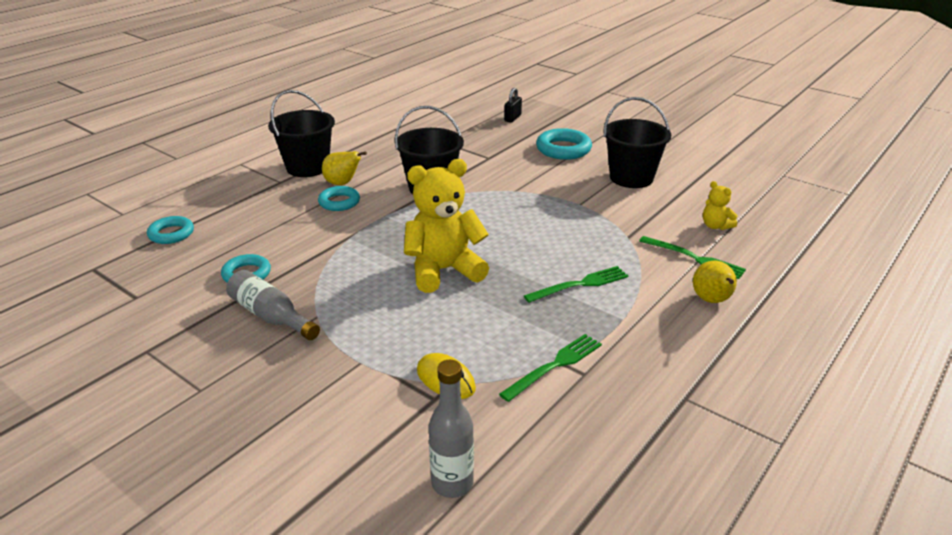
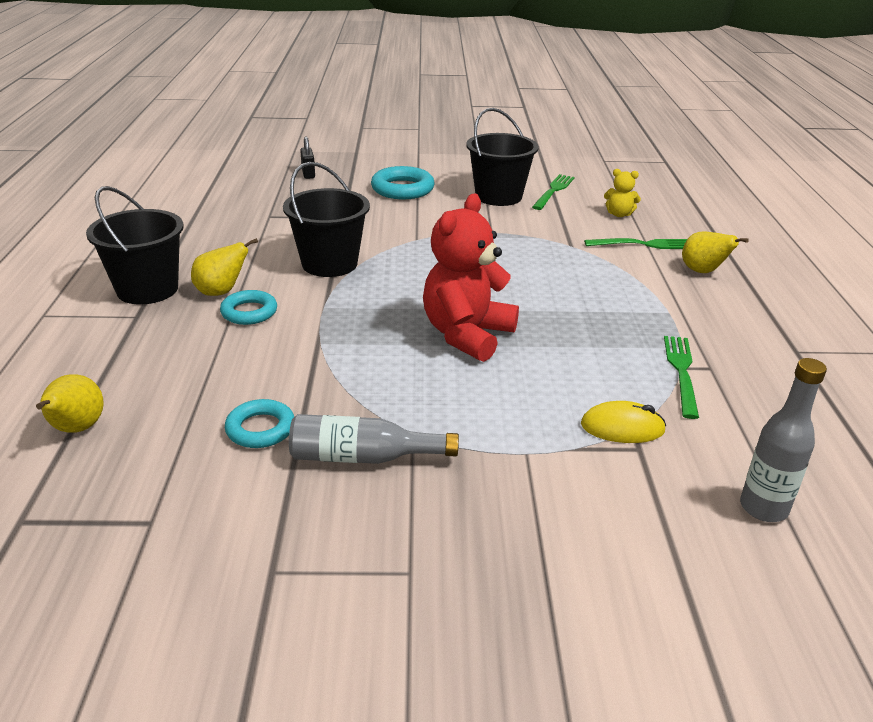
camera: 40 degrees left, 0 degrees up
turquoise ring [147,216,194,244] -> yellow pear [36,374,104,433]
yellow teddy bear [404,159,489,293] -> red teddy bear [423,193,519,362]
green fork [524,266,628,303] -> green fork moved to [532,174,575,210]

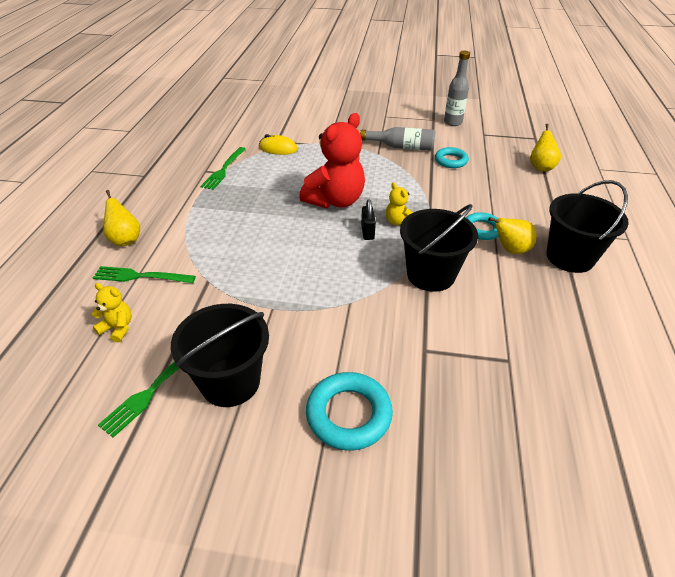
camera: 170 degrees left, 10 degrees up
black padlock [300,137,315,179] -> black padlock moved to [361,199,376,240]
grey bottle [740,358,827,522] -> grey bottle moved to [444,51,470,126]
none -> yellow teddy bear [386,183,413,225]

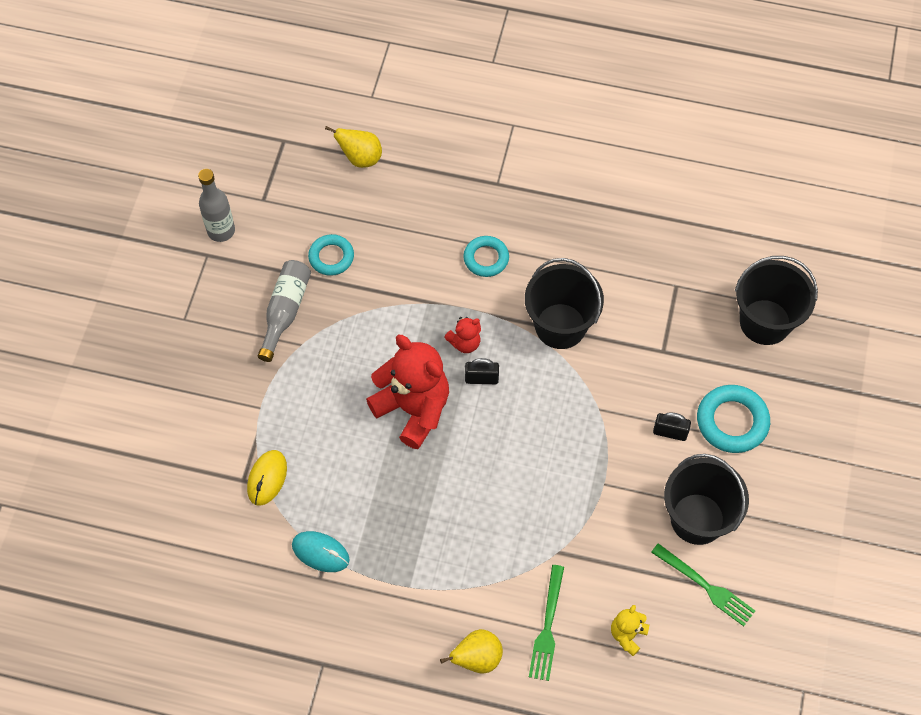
camera: 85 degrees left, 20 degrees up
green fork [201,147,246,190] -> turquoise mouse [292,531,350,572]
yellow teddy bear [386,183,413,225] -> red teddy bear [444,317,481,353]
yellow pear [488,217,537,254] -> none
black bucket [546,180,629,273] -> black bucket moved to [735,256,818,345]
none -> black padlock [653,412,691,441]

